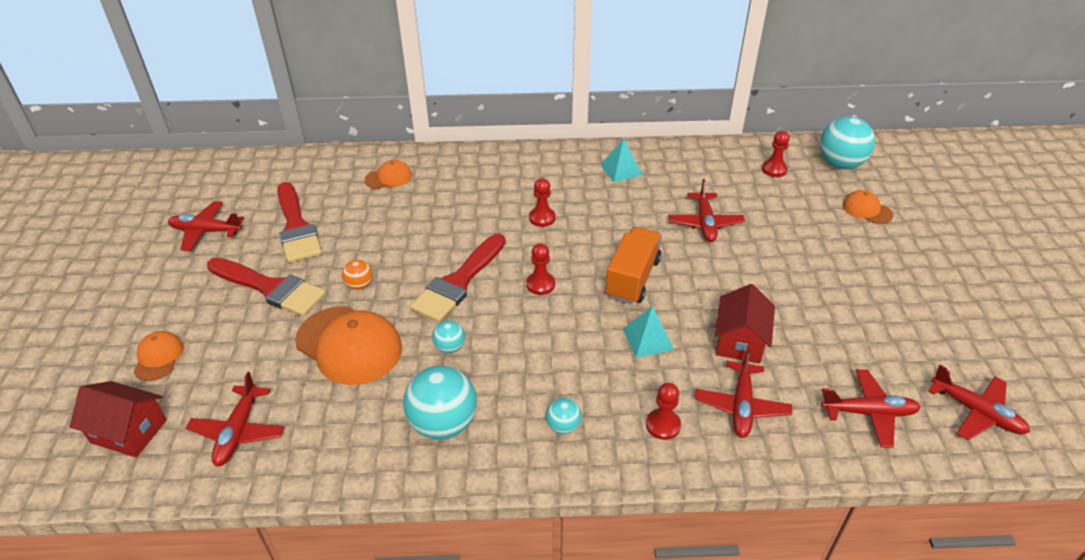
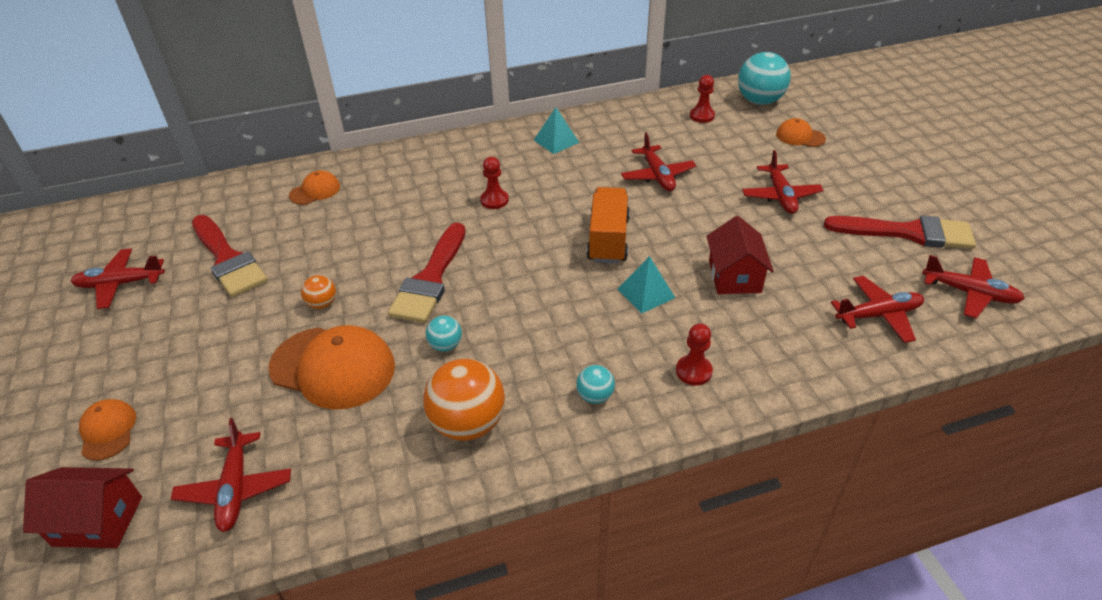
camera: 15 degrees left, 0 degrees up
red brush [207,258,326,316] -> red brush moved to [824,215,976,249]
turquoise ball [403,366,477,440] -> orange ball [423,359,505,441]
red pawn [526,243,555,295] -> none
red plane [695,348,792,438] -> red plane moved to [742,150,824,214]

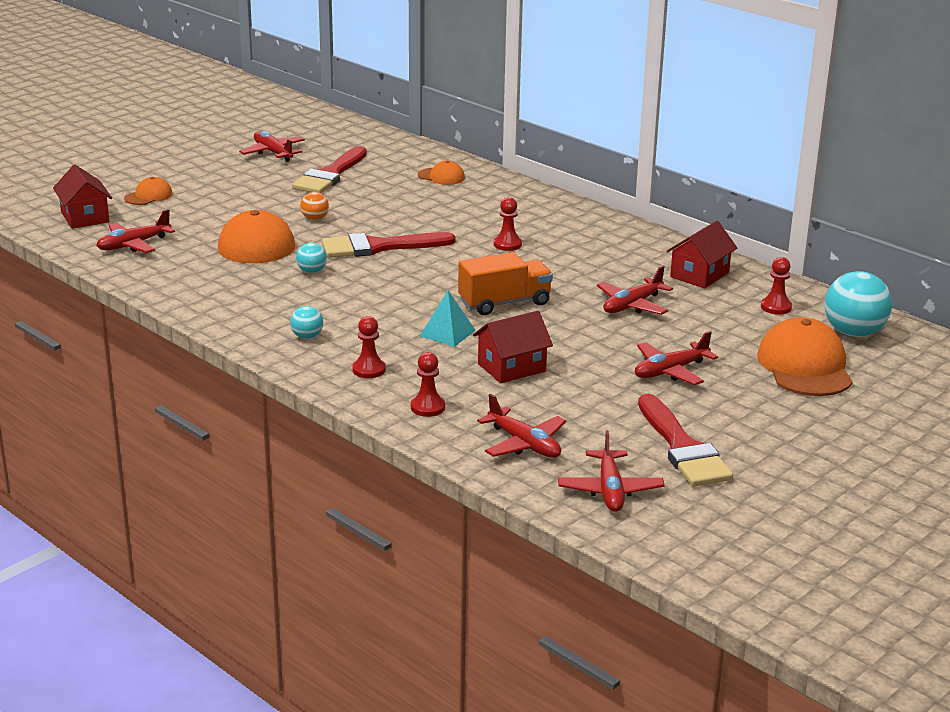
camera: 60 degrees right, 15 degrees down
orange ball [423,359,505,441] -> none
turquoise pyramid [534,107,579,154] -> none
orange cap [776,118,826,147] -> orange cap [757,317,853,396], size x1.95
none -> red pawn [411,352,445,417]
none -> red house [667,221,737,289]

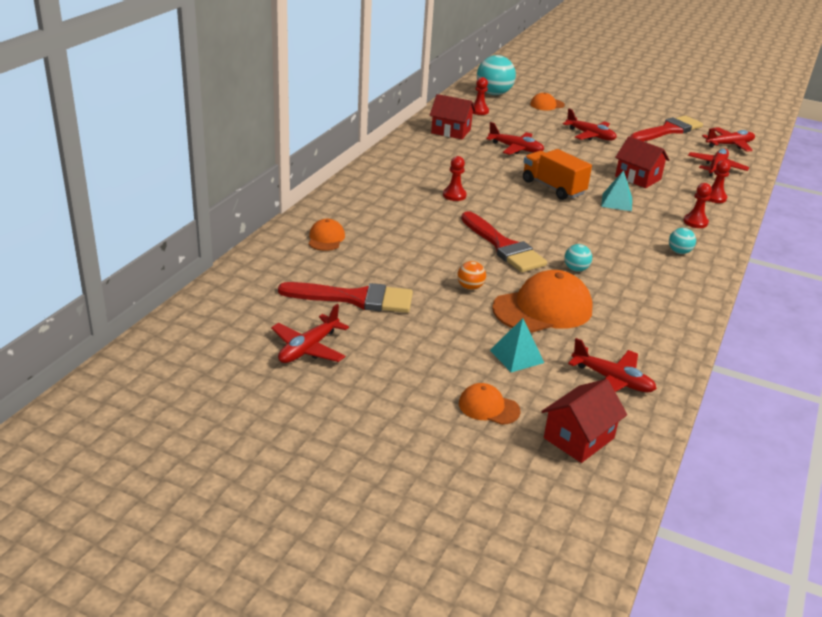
camera: 110 degrees left, 5 degrees up
orange cap [757,317,853,396] -> orange cap [530,92,565,110], size x0.51
none -> turquoise pyramid [490,318,544,372]

